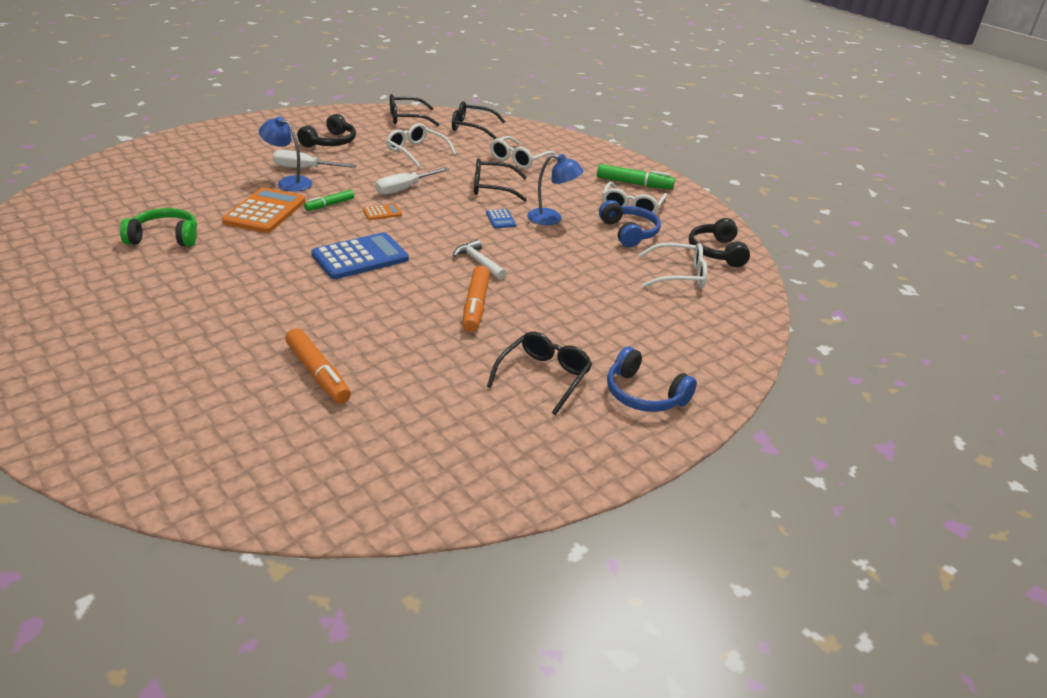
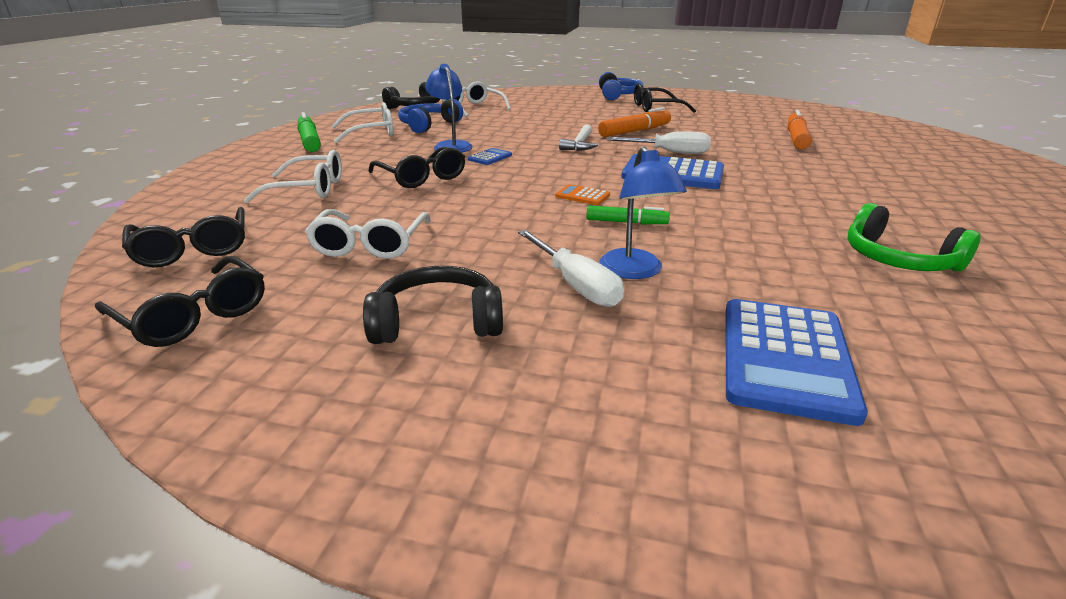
camera: 125 degrees left, 5 degrees down
orange calculator [222,188,305,233] -> none
white screwdriver [375,167,449,195] -> white screwdriver moved to [607,131,711,154]
none -> blue calculator [725,299,868,426]

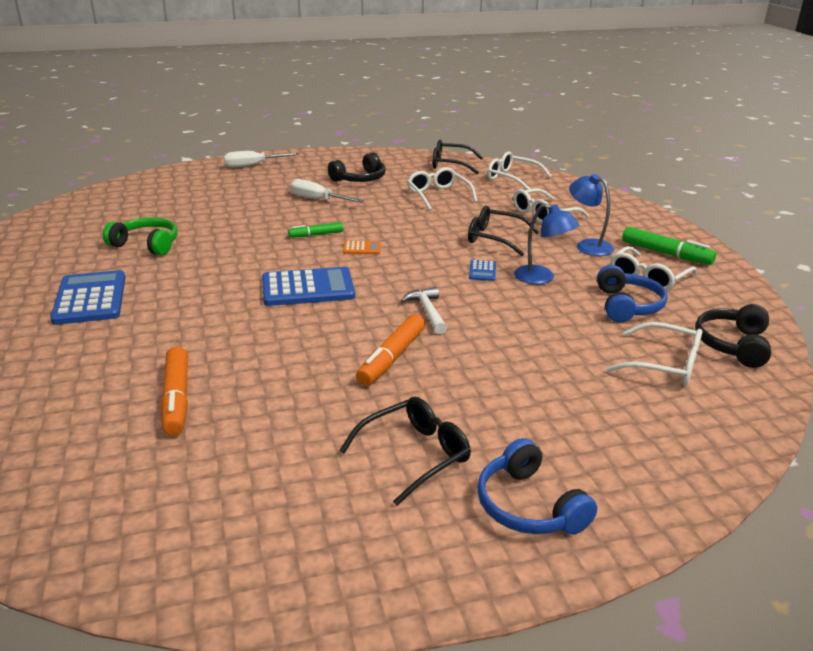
camera: 150 degrees right, 0 degrees up
black glasses [122,207,245,267] -> white glasses [487,151,552,190]
blue lamp [599,146,687,279] -> blue lamp moved to [569,174,614,256]
white screwdriver [607,131,711,154] -> white screwdriver moved to [224,151,300,168]
blue calculator [725,299,868,426] -> blue calculator moved to [50,270,125,325]

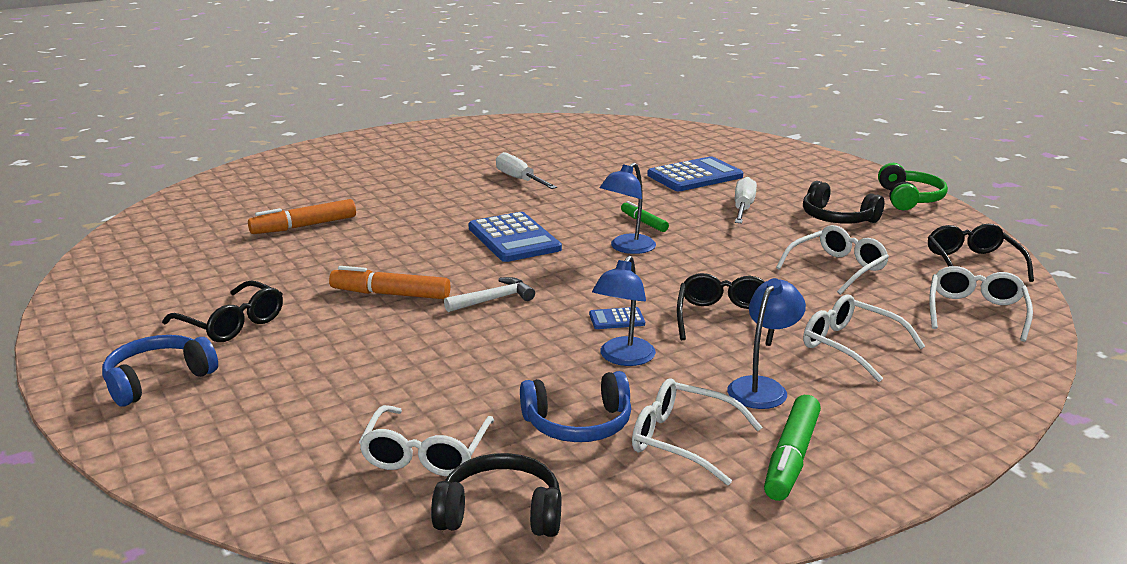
camera: 75 degrees right, 5 degrees down
blue calculator [50,270,125,325] -> blue calculator moved to [647,156,743,191]
green headphones [103,218,177,255] -> green headphones moved to [878,163,948,210]
white screwdriver [224,151,300,168] -> white screwdriver moved to [496,152,557,189]
orange calculator [343,241,381,254] -> blue lamp [600,163,656,254]

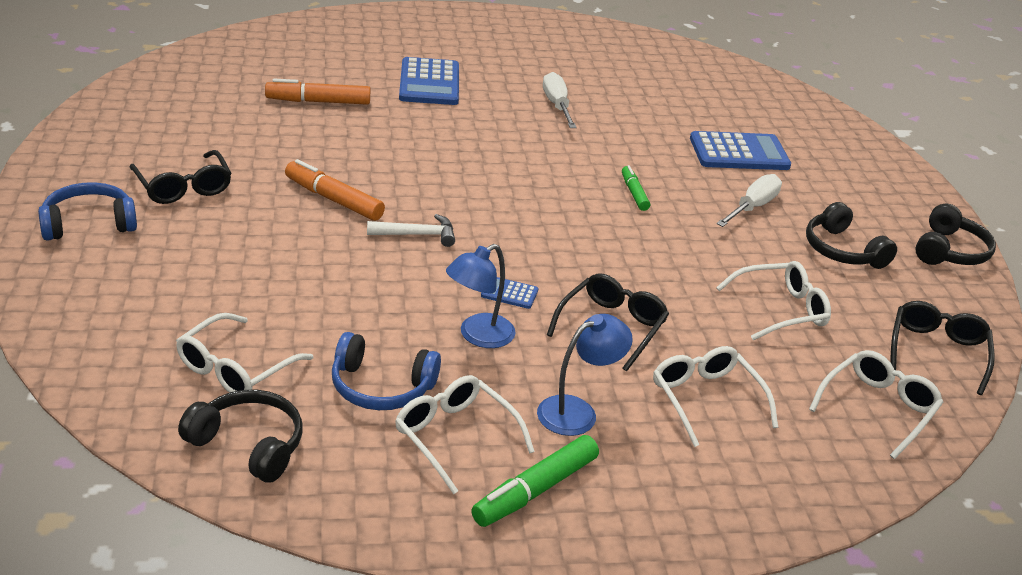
camera: 20 degrees right, 10 degrees up
blue calculator [468,212,562,262] -> blue calculator moved to [399,57,459,105]
blue lamp [600,163,656,254] -> none
green headphones [878,163,948,210] -> black headphones [915,204,996,265]

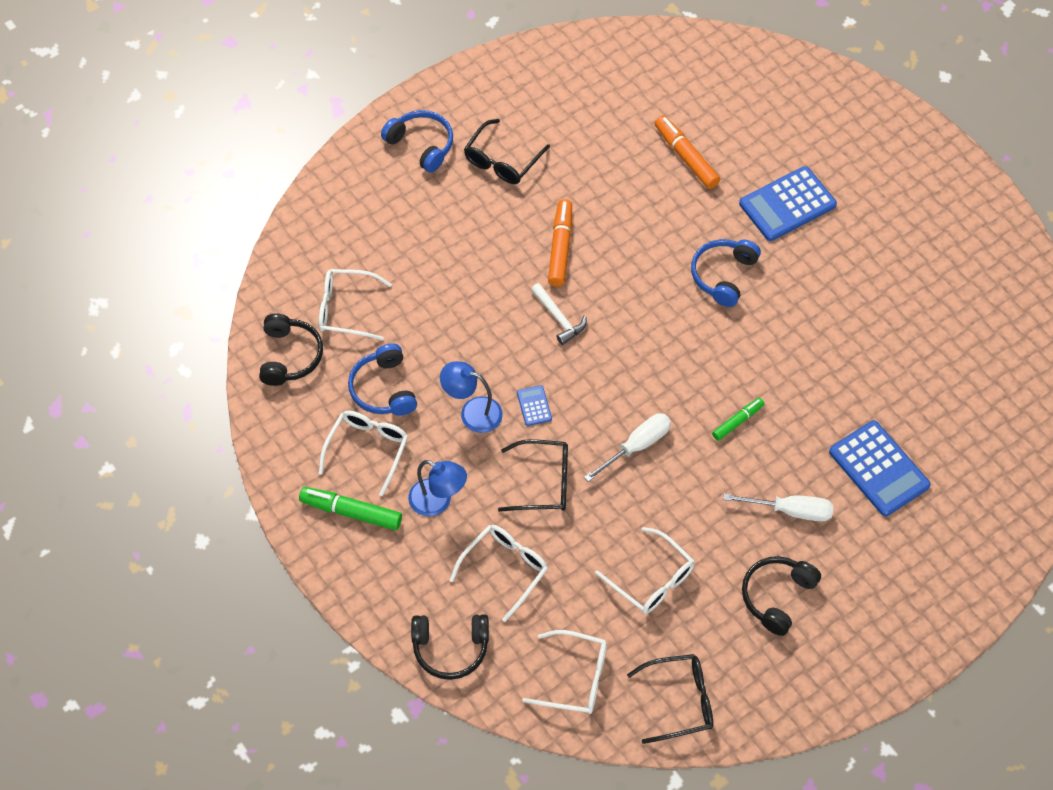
camera: 65 degrees right, 25 degrees up
white screwdriver [543,72,577,128] -> white screwdriver moved to [584,413,671,482]
black headphones [915,204,996,265] -> black headphones moved to [411,614,489,680]
none -> blue headphones [691,239,761,307]

